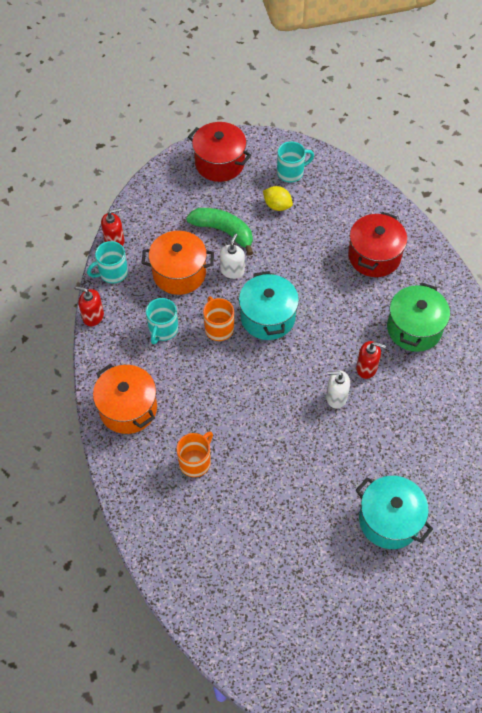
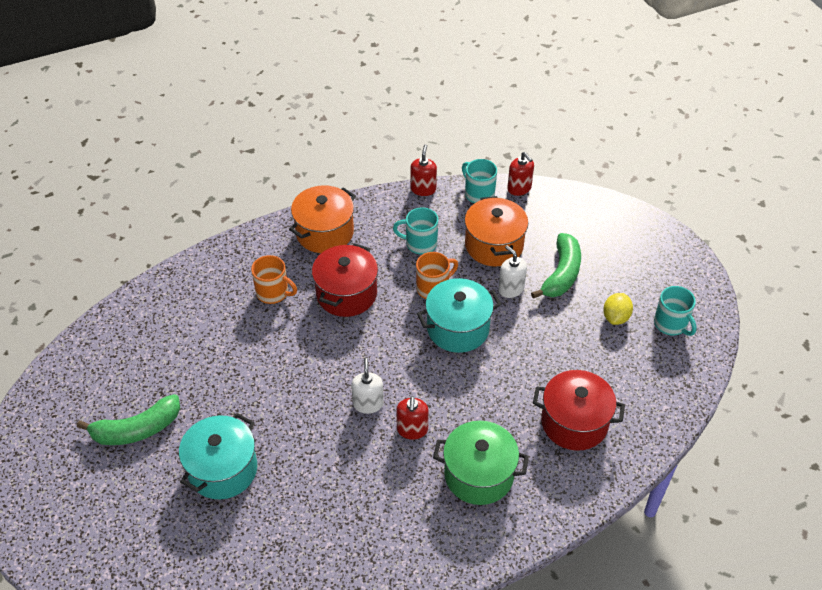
camera: 80 degrees right, 10 degrees down
red pot [188,122,251,182] -> red pot moved to [312,243,378,317]
white soap dispenser [220,234,245,279] -> white soap dispenser turned 135 degrees counterclockwise [498,245,527,298]
none -> green banana [77,394,180,445]

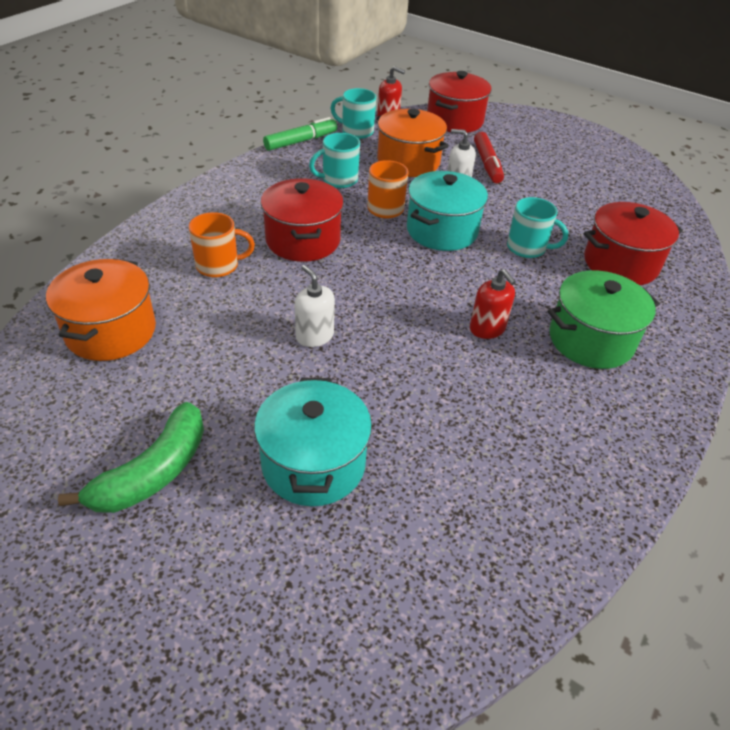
camera: 35 degrees left, 5 degrees down
orange pot [289,185,356,253] -> orange pot moved to [46,259,156,361]
white soap dispenser [351,358,384,414] -> white soap dispenser moved to [295,265,335,347]
red soap dispenser [410,144,437,196] -> green marker [263,117,337,151]
green banana [531,233,581,299] -> red marker [474,132,504,183]
yellow lemon [603,293,633,325] -> none
turquoise mug [654,286,697,336] -> turquoise mug moved to [507,197,569,258]
none -> red pot [427,71,492,133]

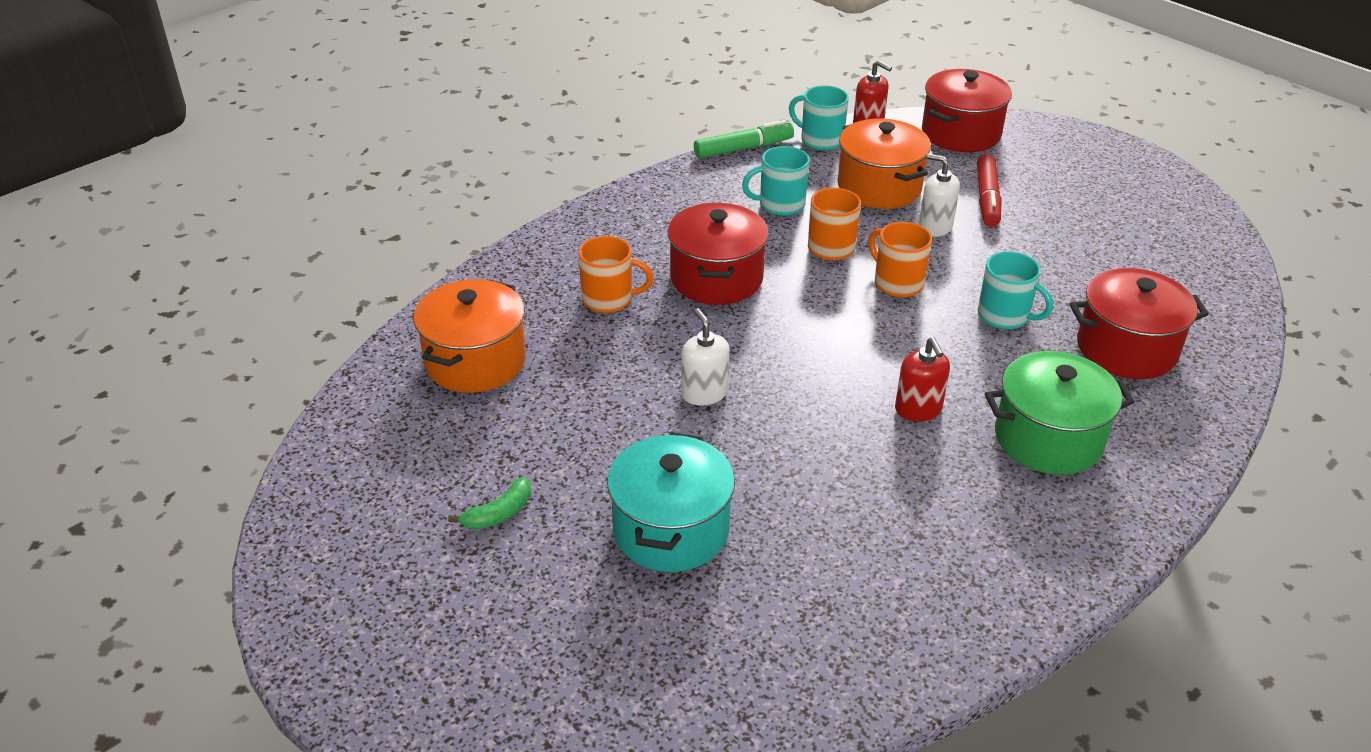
camera: 15 degrees right, 5 degrees down
green banana [58,402,204,513] -> green banana [448,477,531,530], size x0.53
turquoise pot [407,171,488,251] -> orange mug [868,222,932,297]

